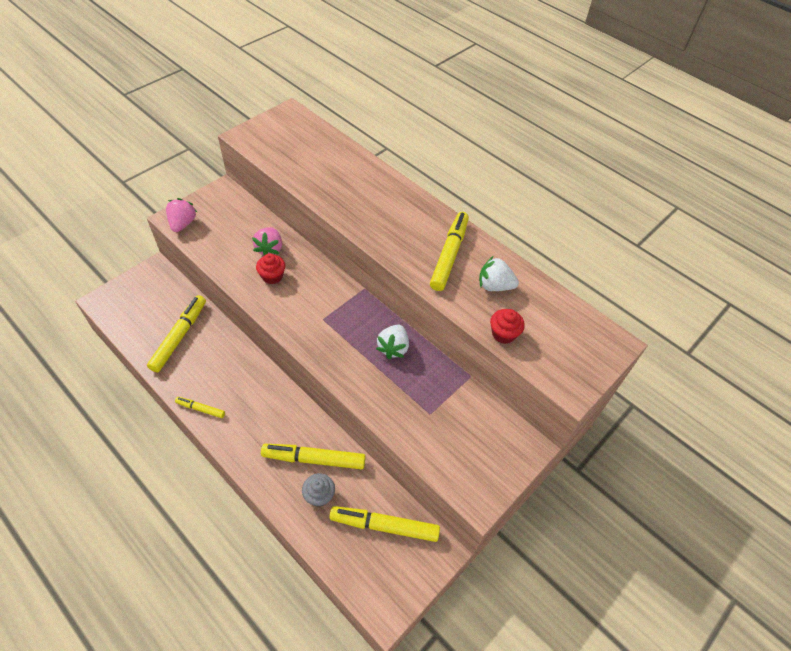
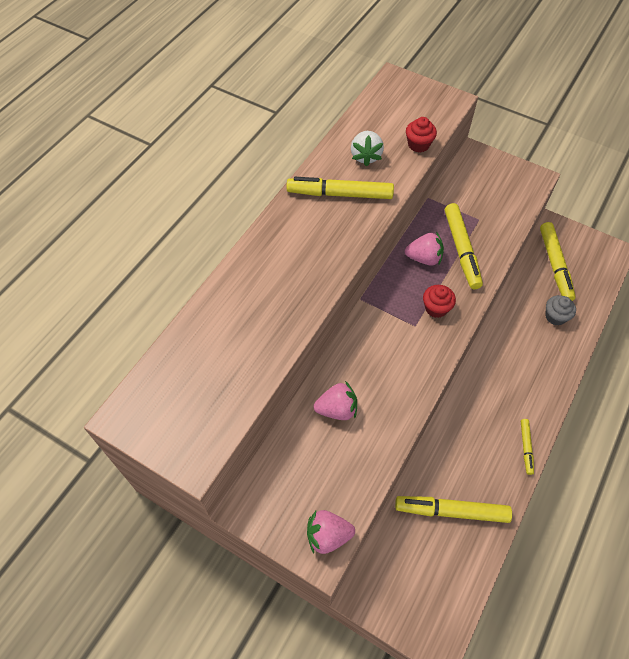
camera: 100 degrees left, 5 degrees up
red cupcake [256,253,285,284] -> red cupcake moved to [423,285,456,318]
yellow marker [261,444,366,469] -> yellow marker moved to [445,203,483,289]
white strawberry [376,325,409,359] -> pink strawberry [405,232,444,266]

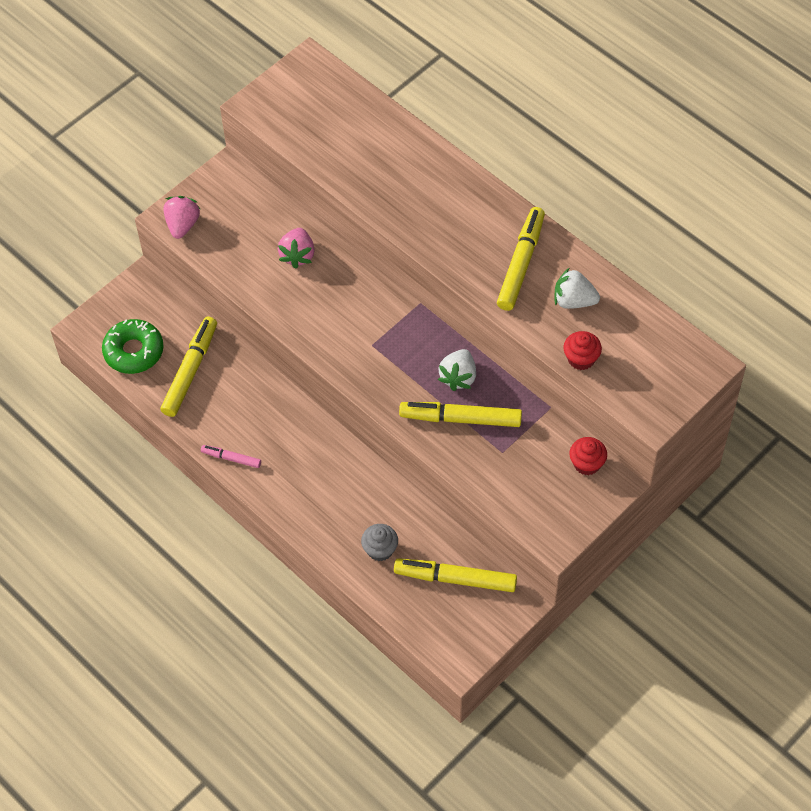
camera: 105 degrees right, 0 degrees up
pink strawberry [405,232,444,266] -> white strawberry [438,349,476,391]
red cupcake [423,285,456,318] -> red cupcake moved to [569,437,607,475]
yellow marker [521,419,534,475] -> pink marker [201,445,261,468]
none -> green donut [102,319,164,374]

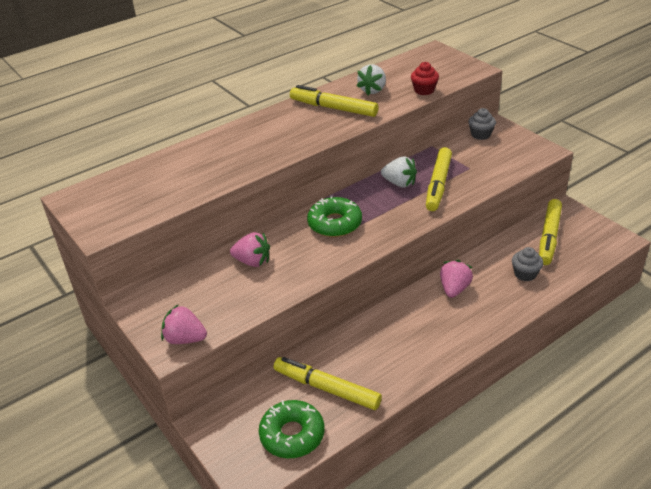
camera: 80 degrees left, 20 degrees down
pink marker [201,445,261,468] -> none
red cupcake [569,437,607,475] -> grey cupcake [468,108,496,140]
none -> green donut [307,196,362,237]
none -> pink strawberry [440,260,473,298]

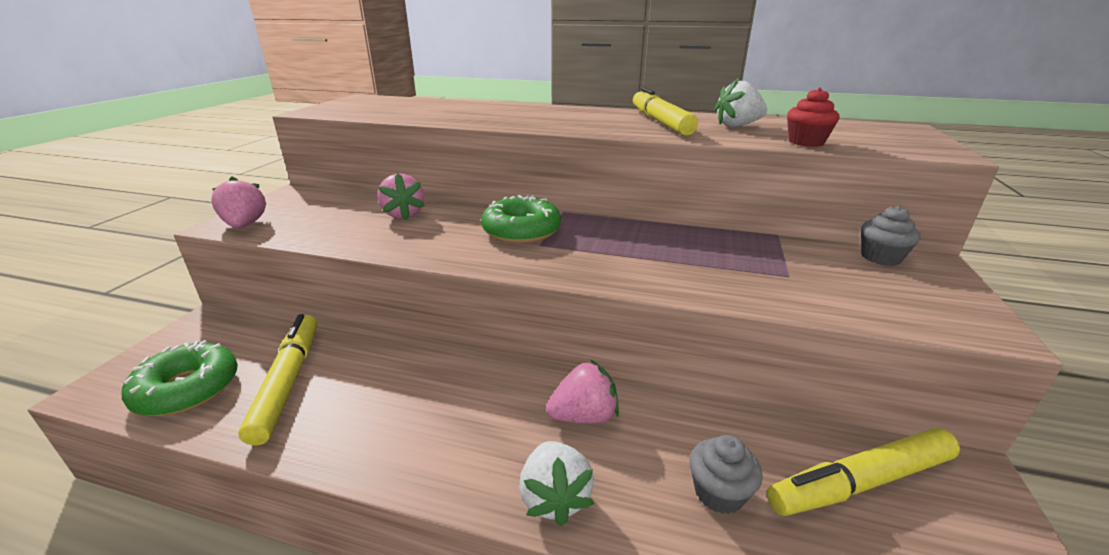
camera: 50 degrees right, 10 degrees down
white strawberry [381,156,417,188] -> white strawberry moved to [519,441,594,526]
yellow marker [426,147,452,211] -> none

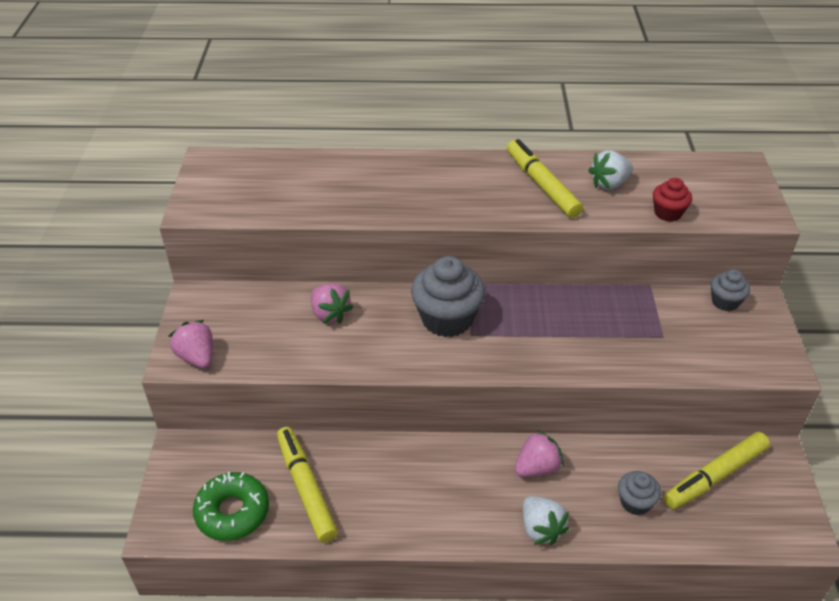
camera: 15 degrees left, 15 degrees up
green donut [481,195,561,244] -> grey cupcake [411,256,485,337]

